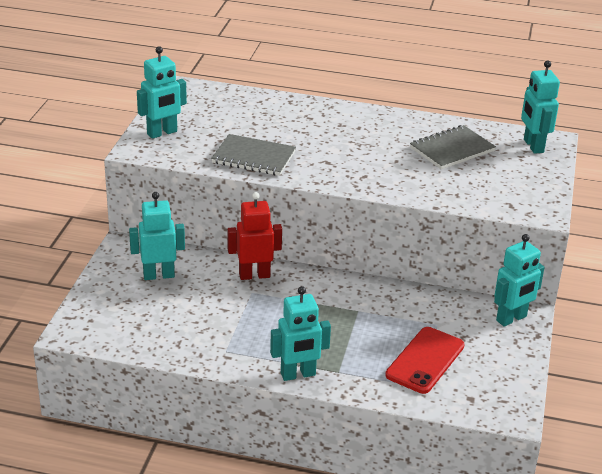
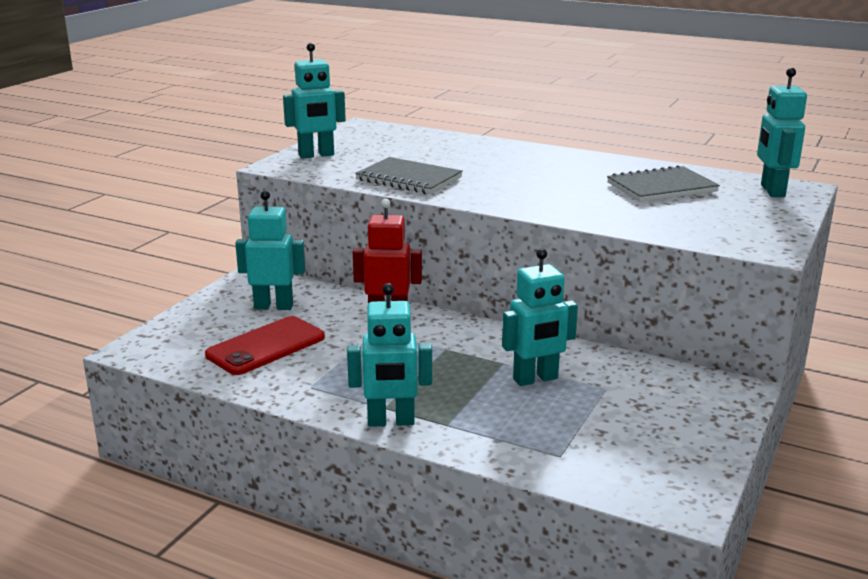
camera: 15 degrees right, 10 degrees down
red phone [385,327,465,394] -> red phone moved to [205,316,325,375]
turquoise robot [494,234,545,327] -> turquoise robot moved to [502,249,578,386]

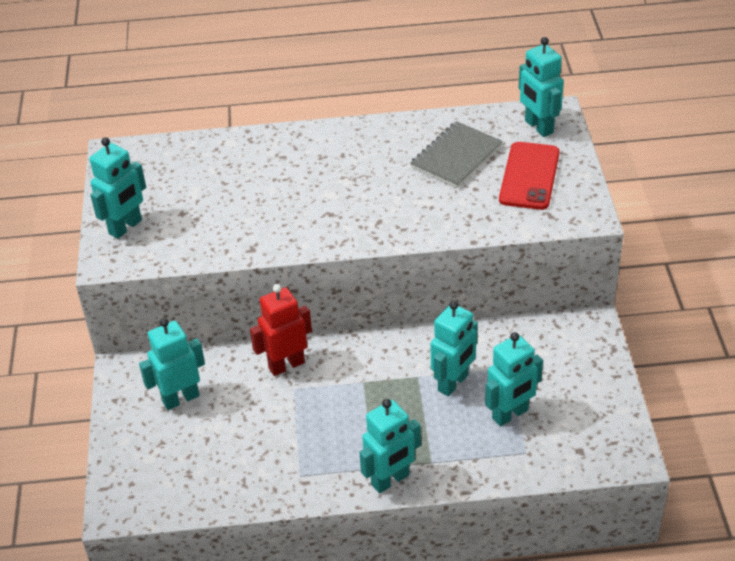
camera: 30 degrees left, 20 degrees up
red phone [205,316,325,375] -> red phone moved to [499,142,560,210]
grey notebook [355,157,463,194] -> none
none -> turquoise robot [485,332,543,426]

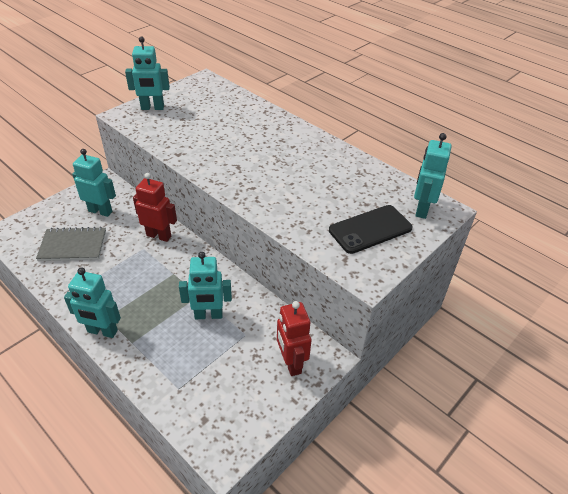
camera: 45 degrees right, 0 degrees up
grey notebook [410,121,503,188] -> grey notebook moved to [36,227,106,261]
turquoise robot [485,332,543,426] -> none
red phone [499,142,560,210] -> black phone [329,205,412,254]
none -> red robot [277,301,311,376]

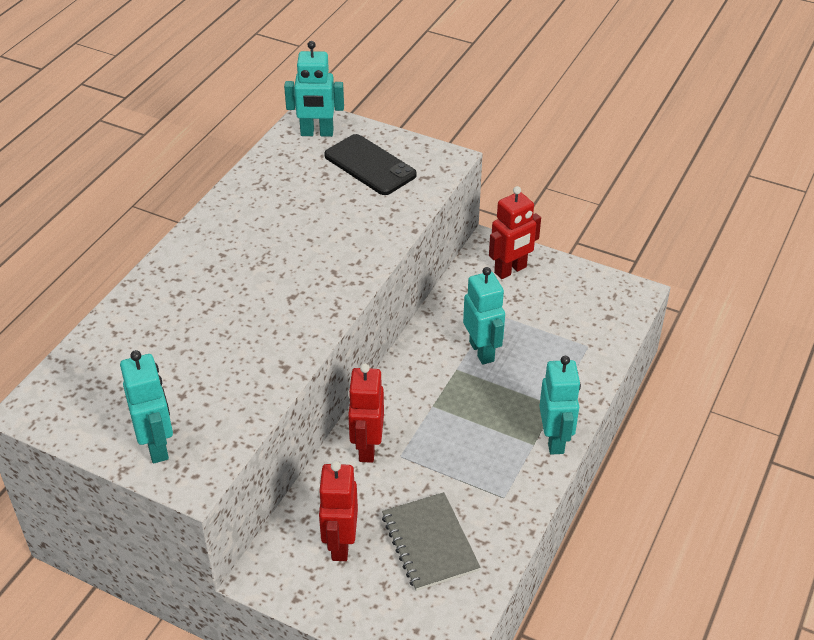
camera: 105 degrees left, 0 degrees up
turquoise robot [72,149,116,217] -> red robot [318,461,358,561]

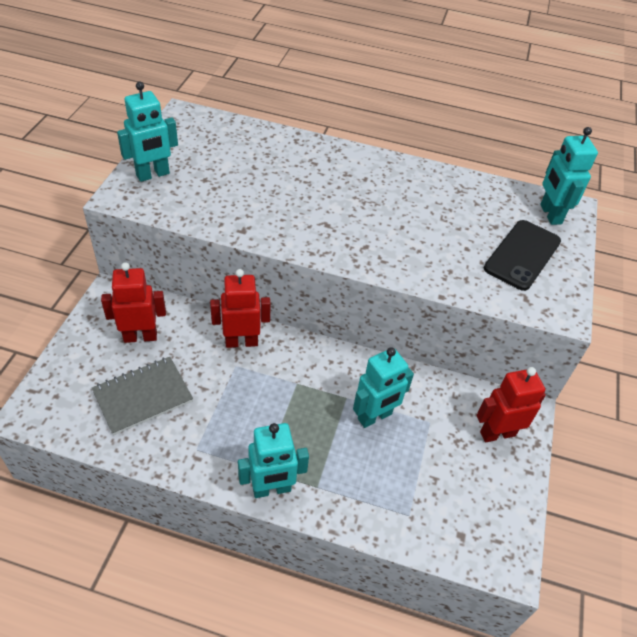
camera: 75 degrees right, 5 degrees up
red robot [489,186,541,279] -> red robot turned 120 degrees clockwise [476,367,546,442]

